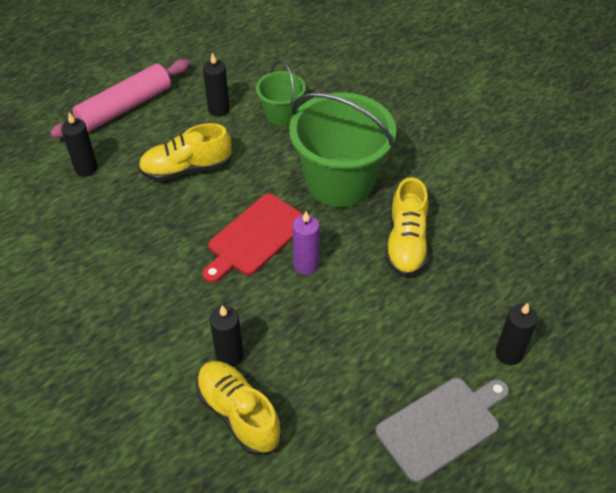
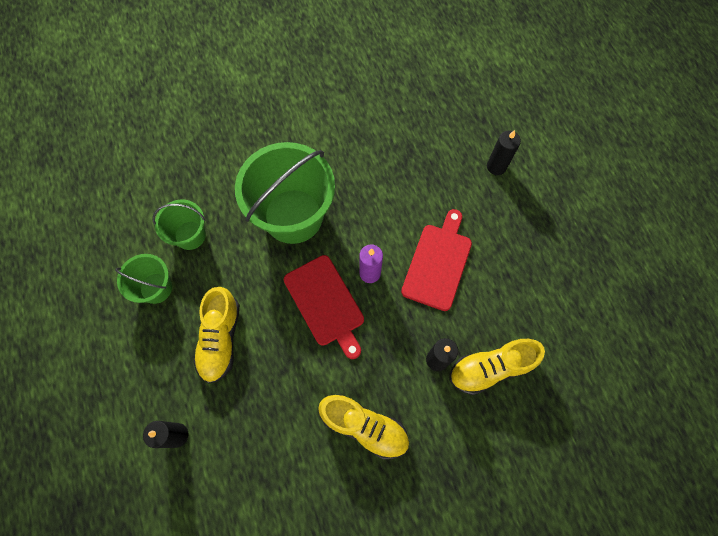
camera: 70 degrees left, 20 degrees up
pink rolling pin [50,59,190,138] -> none
black candle [203,52,230,117] -> green bucket [115,254,172,304]
grey cutting board [376,378,509,483] -> none
yellow shoe [385,177,429,277] -> yellow shoe moved to [318,394,409,459]
none -> red cutting board [401,209,472,311]

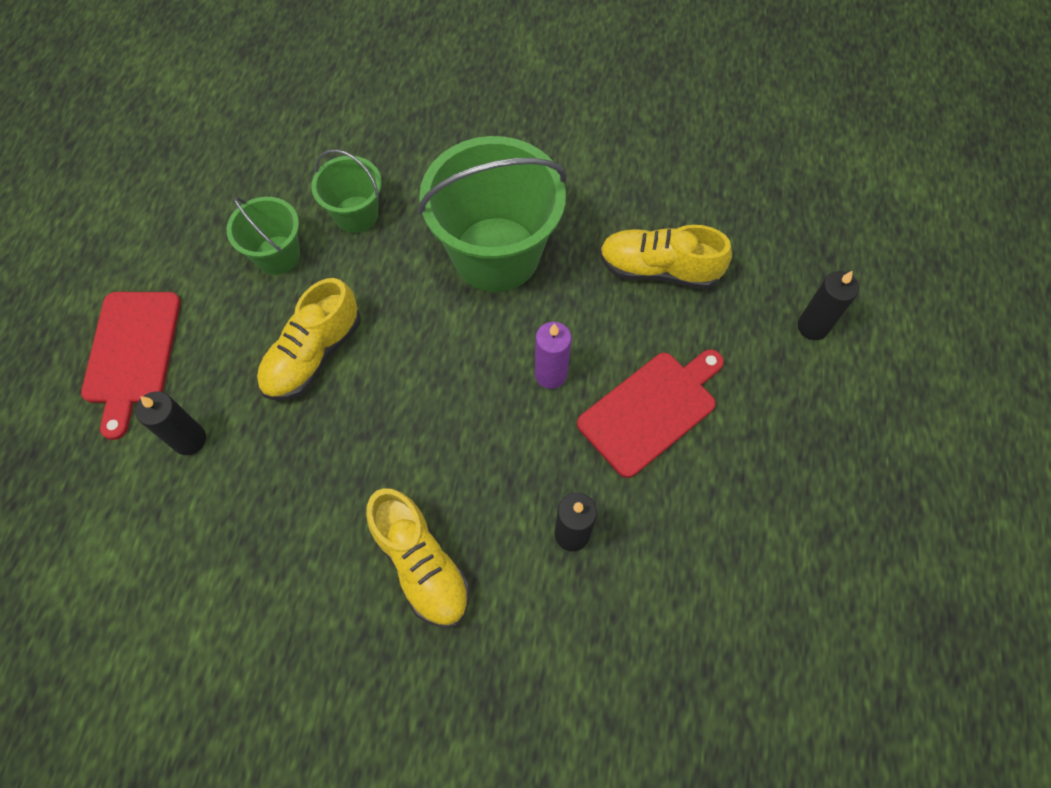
camera: 30 degrees right, 5 degrees down
red cutting board [284,255,364,359] -> red cutting board moved to [81,292,181,440]
yellow shoe [449,339,545,395] -> yellow shoe moved to [600,225,732,289]

